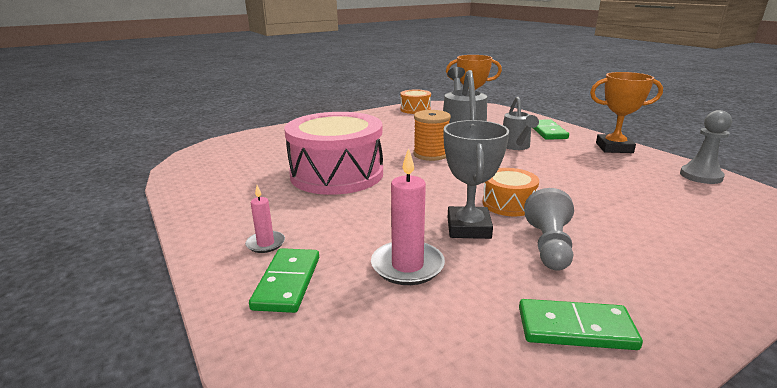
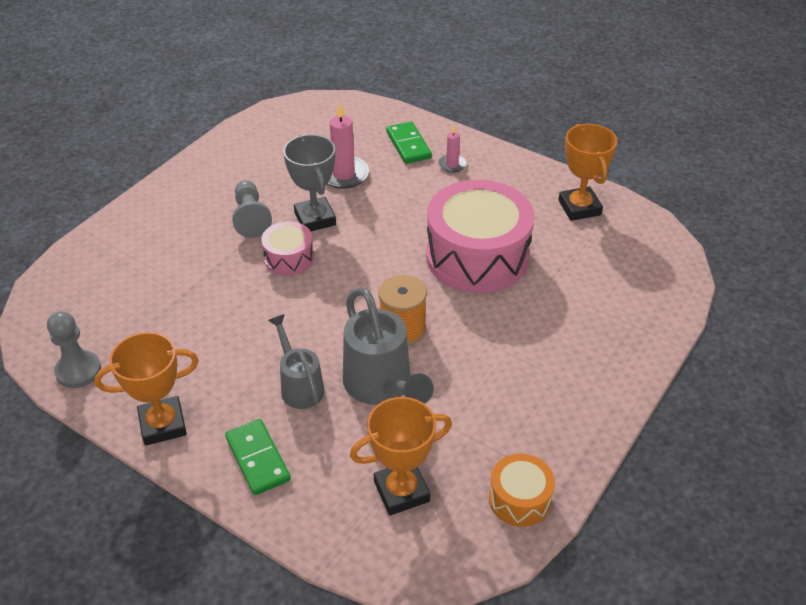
camera: 155 degrees right, 20 degrees up
orange drum [483,168,539,216] -> pink drum [261,221,314,276]
green domino [519,299,643,350] -> none
none -> orange trophy [558,124,618,221]

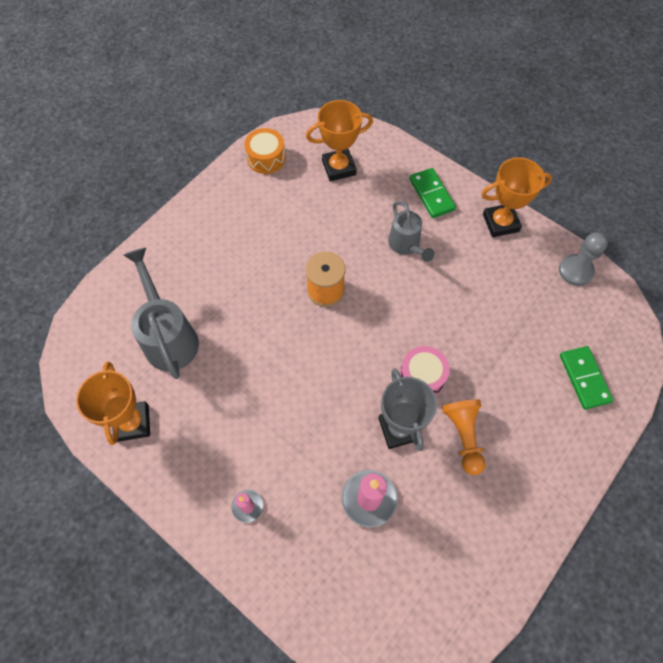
camera: 175 degrees left, 20 degrees up
grey pawn [232,180,272,238] -> orange pawn [442,399,486,475]
grey watering can [343,287,434,405] -> grey watering can moved to [124,248,199,379]
green domino [386,121,432,164] -> green domino moved to [560,346,614,410]
pink drum [426,180,535,293] -> none

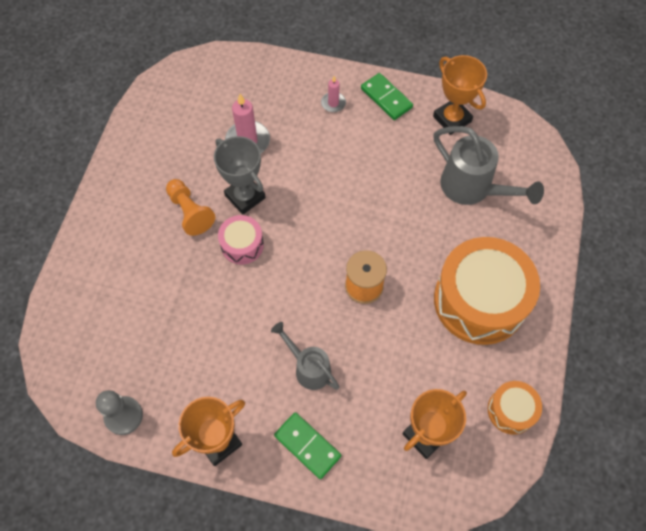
camera: 155 degrees right, 0 degrees up
green domino [560,346,614,410] -> green domino moved to [361,73,413,120]
none -> orange drum [434,237,540,345]

